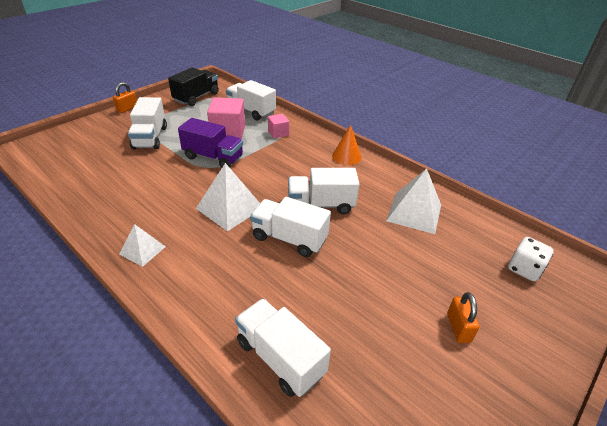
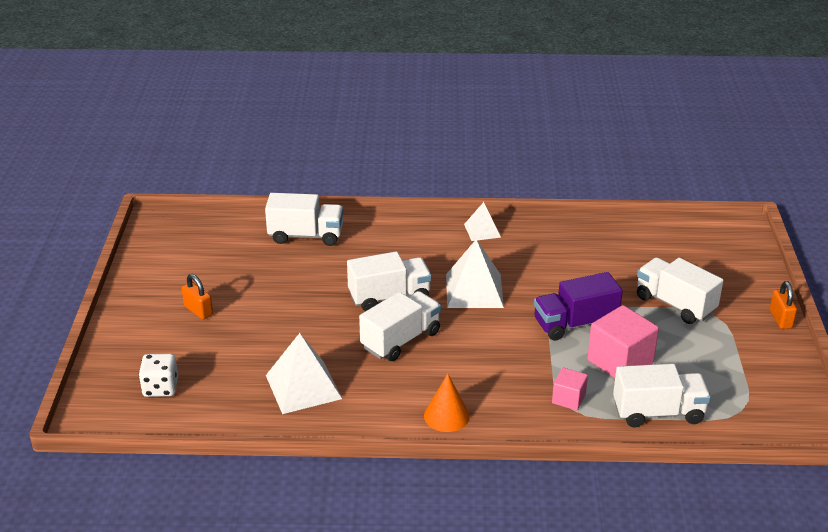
camera: 140 degrees right, 5 degrees down
black truck [168,67,219,106] -> none

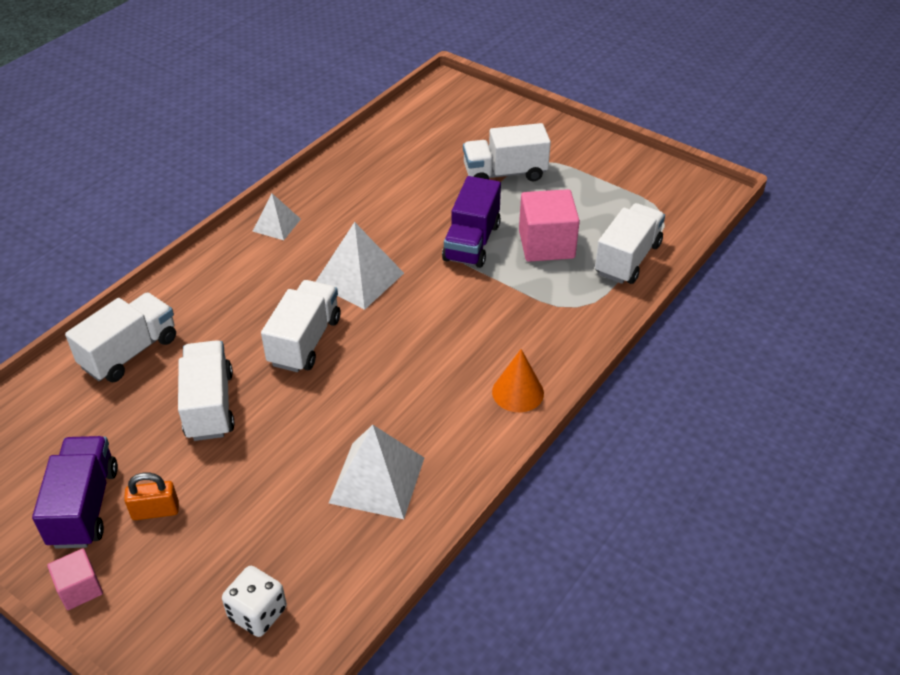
camera: 55 degrees left, 10 degrees up
white truck [359,291,441,361] -> white truck moved to [178,340,235,441]
pink cube [552,368,588,410] -> pink cube moved to [47,548,103,610]
orange padlock [770,281,797,329] -> none
none -> purple truck [32,436,118,549]

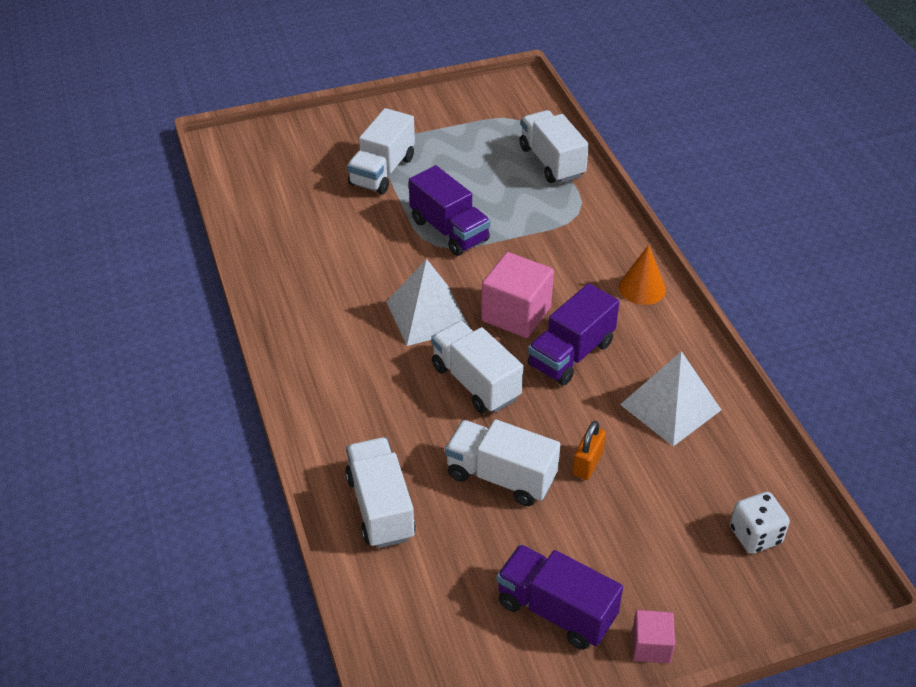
camera: 55 degrees left, 0 degrees up
orange padlock [124,472,179,520] -> orange padlock moved to [572,421,606,480]
white pyramid [252,194,301,240] -> none
pink cube [519,189,580,262] -> pink cube moved to [481,252,554,338]
none -> purple truck [528,283,619,386]

